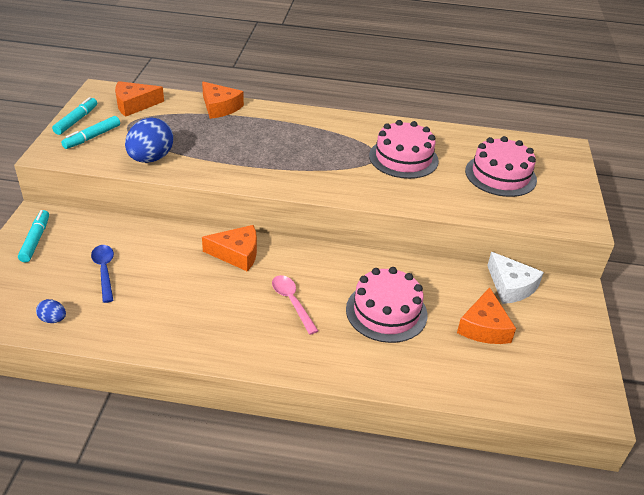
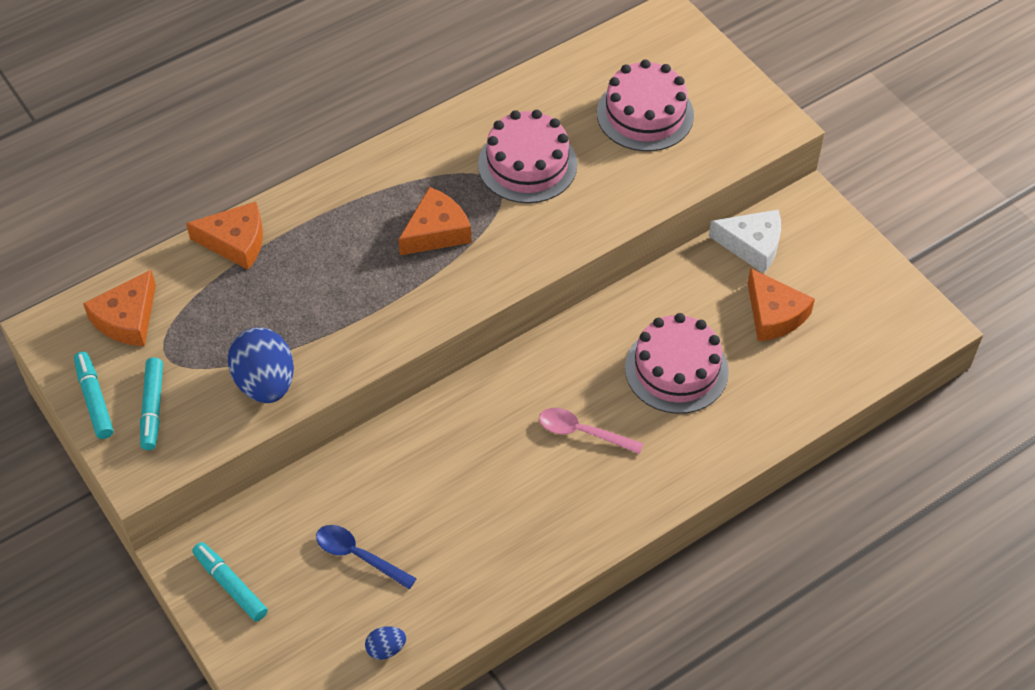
camera: 40 degrees left, 15 degrees up
orange cheese [202,225,257,272] -> orange cheese moved to [398,187,472,255]

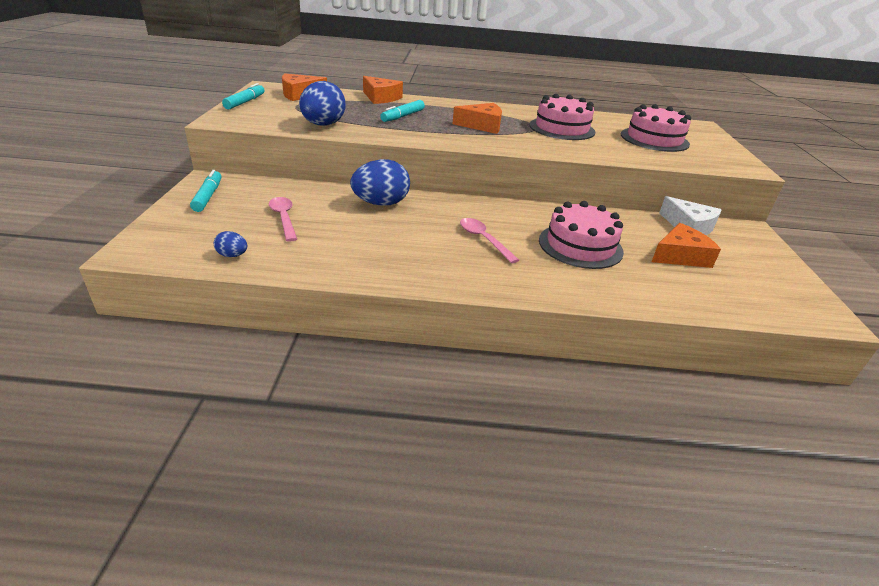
camera: 35 degrees right, 20 degrees down
turquoise marker [140,357,163,450] -> turquoise marker moved to [380,100,425,122]
blue spoon [316,525,417,589] -> pink spoon [269,197,297,242]
orange cheese [748,268,815,341] -> orange cheese turned 120 degrees counterclockwise [652,223,721,268]
none -> blue egg [350,159,410,206]

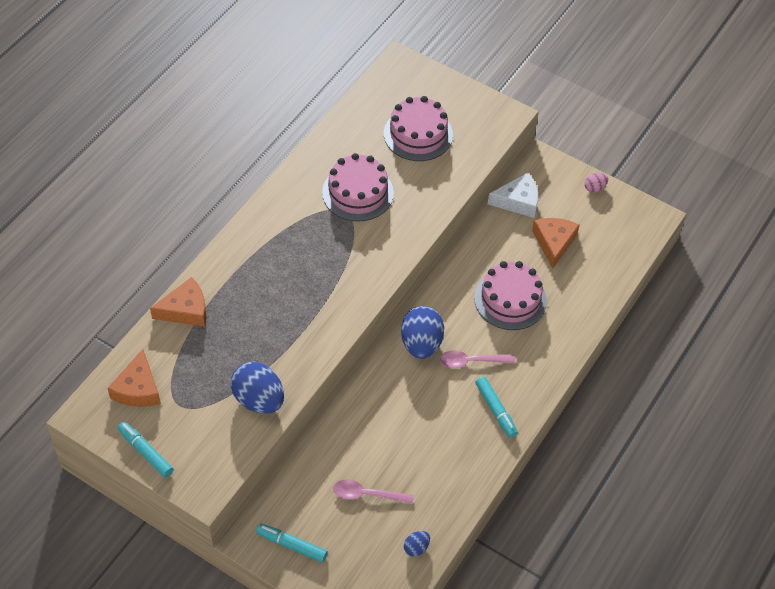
camera: 60 degrees left, 20 degrees up
blue egg [350,159,410,206] -> blue egg moved to [401,306,444,359]
turquoise marker [380,100,425,122] -> turquoise marker moved to [475,377,518,438]
orange cheese [453,103,502,134] -> none
none -> pink egg [584,173,608,192]

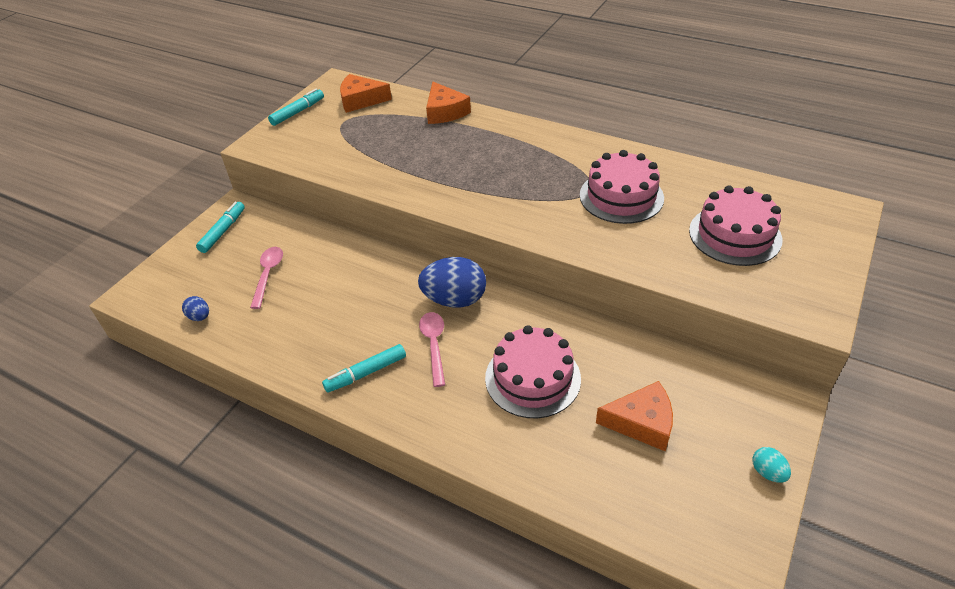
camera: 90 degrees right, 10 degrees down
blue egg [231,362,284,414] -> none
white cheese [488,172,538,218] -> none
pink egg [584,173,608,192] -> turquoise egg [753,447,791,483]

